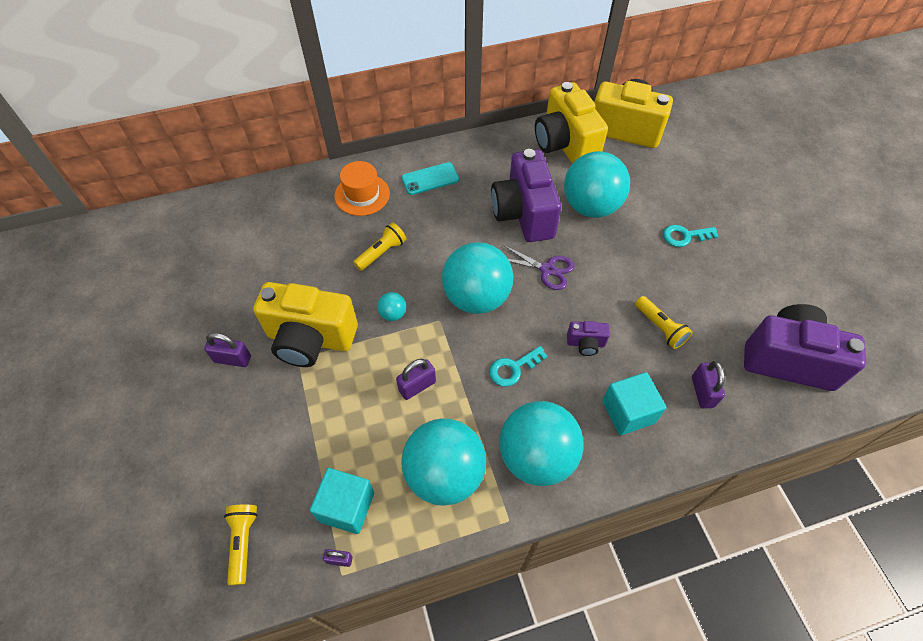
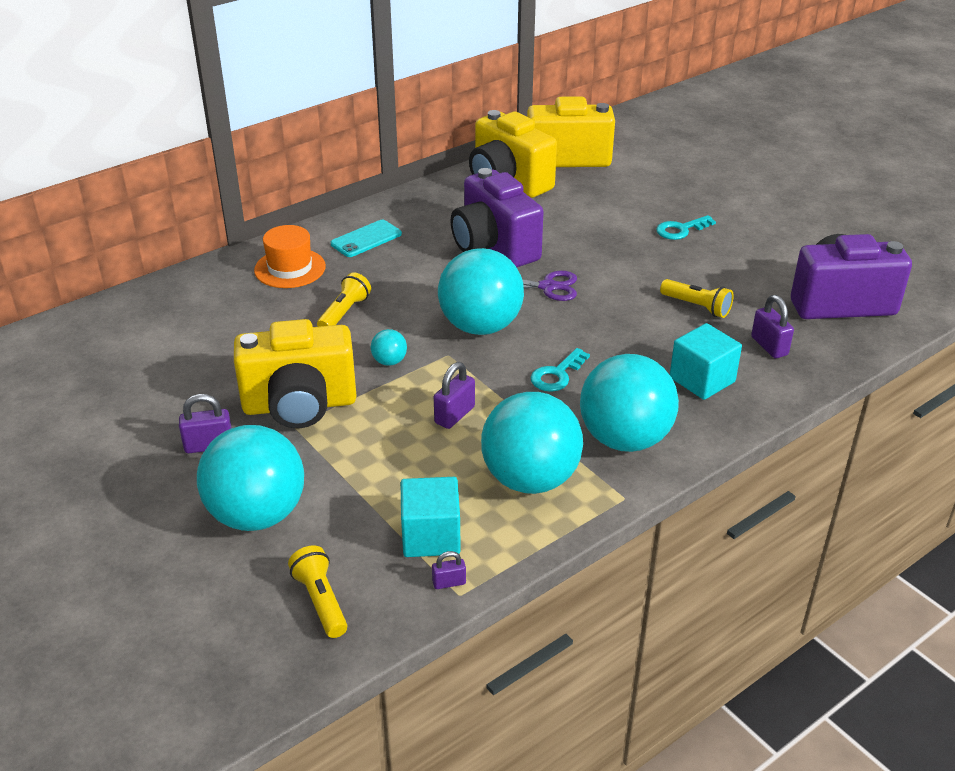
camera: 20 degrees left, 20 degrees down
turquoise ball [564,151,630,218] -> turquoise ball moved to [197,425,304,531]
purple camera [567,321,610,356] -> none

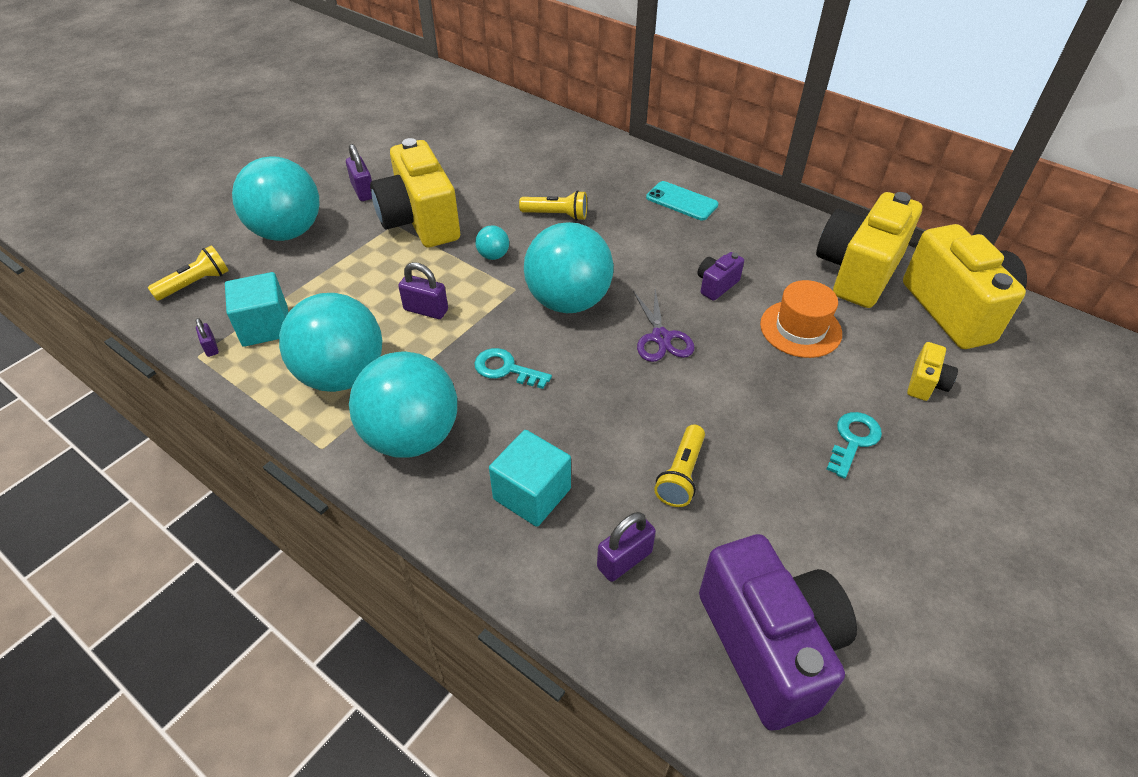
camera: 75 degrees right, 10 degrees up
orange hat [254,225,326,288] -> orange hat moved to [760,280,842,358]
purple camera [450,168,544,267] -> purple camera [697,252,744,301], size x0.43
turquoise key [656,215,716,240] -> turquoise key turned 75 degrees clockwise [827,412,882,479]
none -> yellow camera [907,342,958,401]

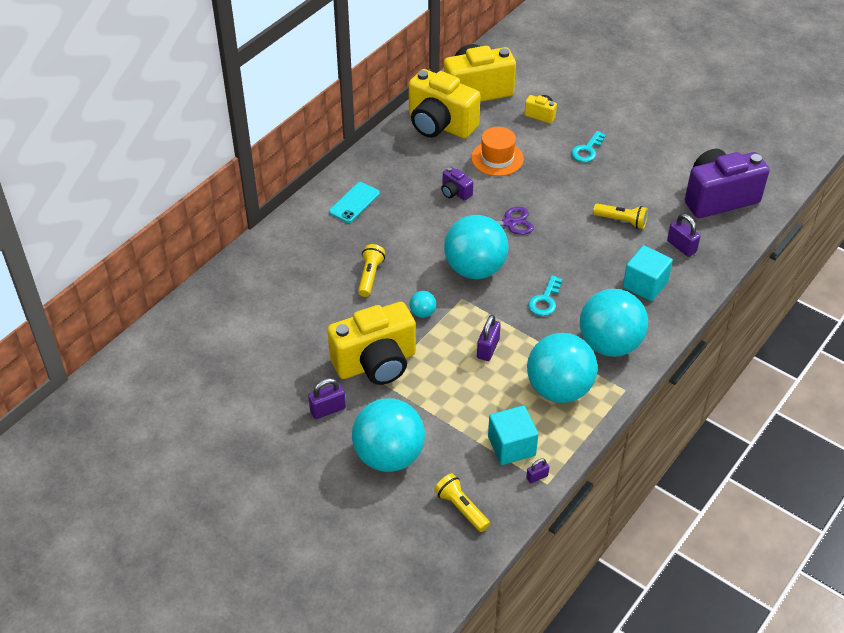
camera: 90 degrees left, 0 degrees up
turquoise key [827,412,882,479] -> turquoise key turned 90 degrees counterclockwise [571,131,606,162]

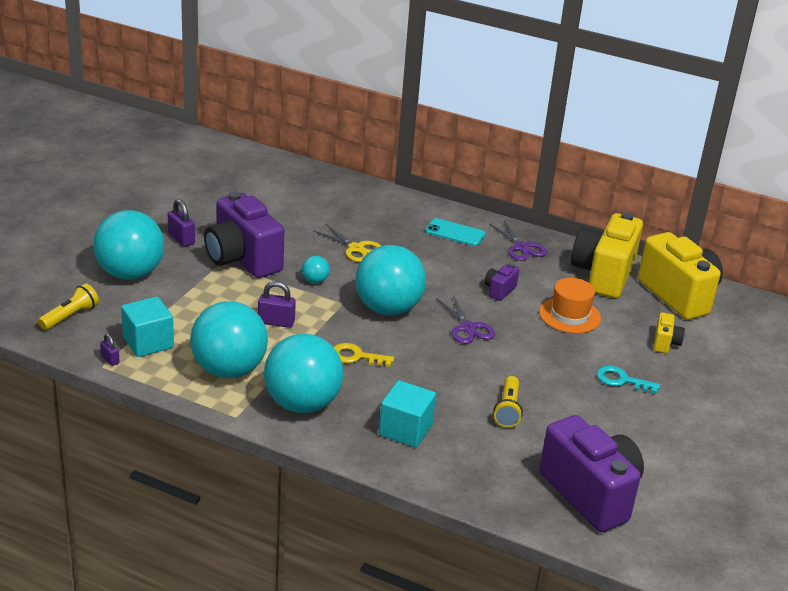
camera: 75 degrees right, 15 degrees down
yellow camera [327,302,416,385] -> purple camera [204,191,284,278]
yellow flashlight [358,244,385,297] -> yellow scissors [313,224,381,262]
turquoise key [528,275,563,316] -> yellow key [334,343,394,367]
purple padlock [667,214,700,257] -> none
none -> purple scissors [490,221,547,261]

